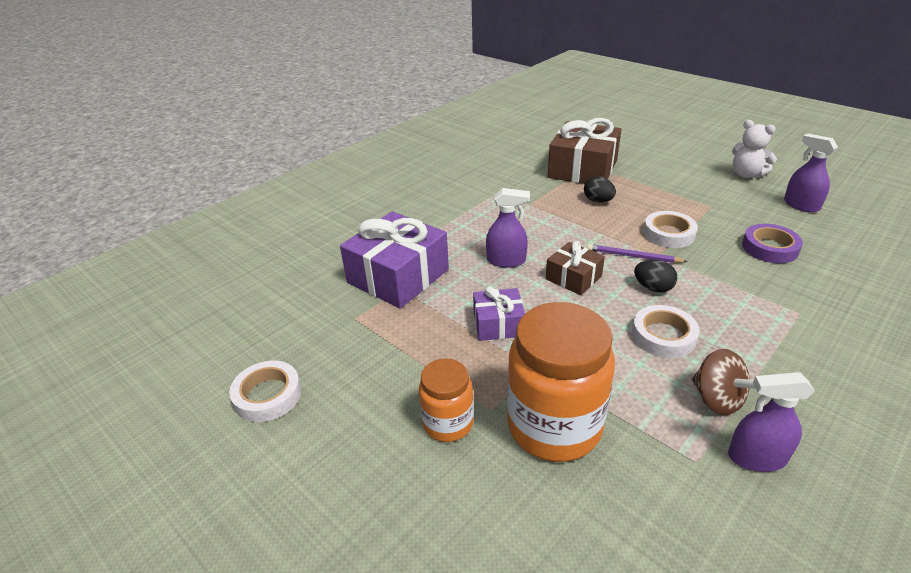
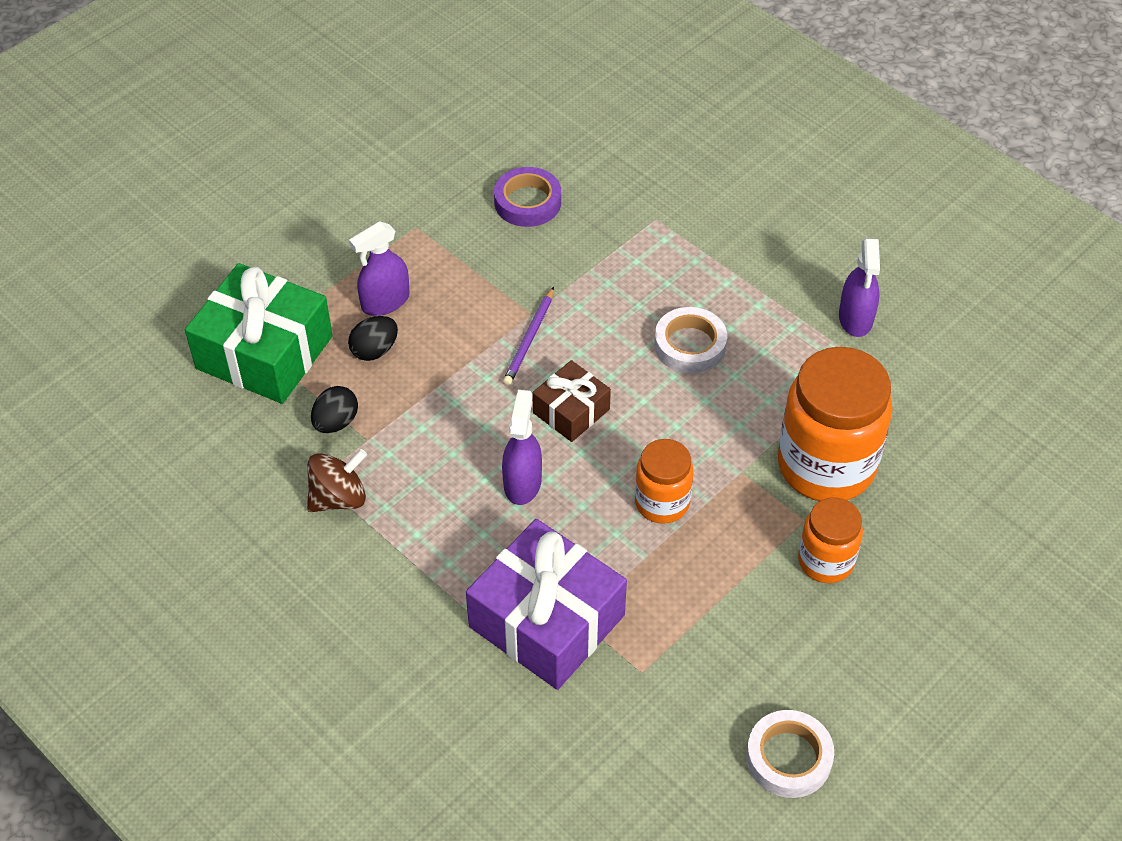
camera: 90 degrees left, 15 degrees up
purple gift [473,286,525,341] -> orange jar [635,439,694,524]
brown gift [548,118,622,184] -> green gift [185,263,333,404]
black egg [634,260,677,293] -> black egg moved to [311,386,358,433]
white tape [643,211,698,248] -> none
brown spinning top [692,349,756,415] -> brown spinning top moved to [307,449,367,512]
white teddy bear [732,120,777,178] -> none
purple spray bottle [784,133,838,212] -> purple spray bottle moved to [349,221,410,316]

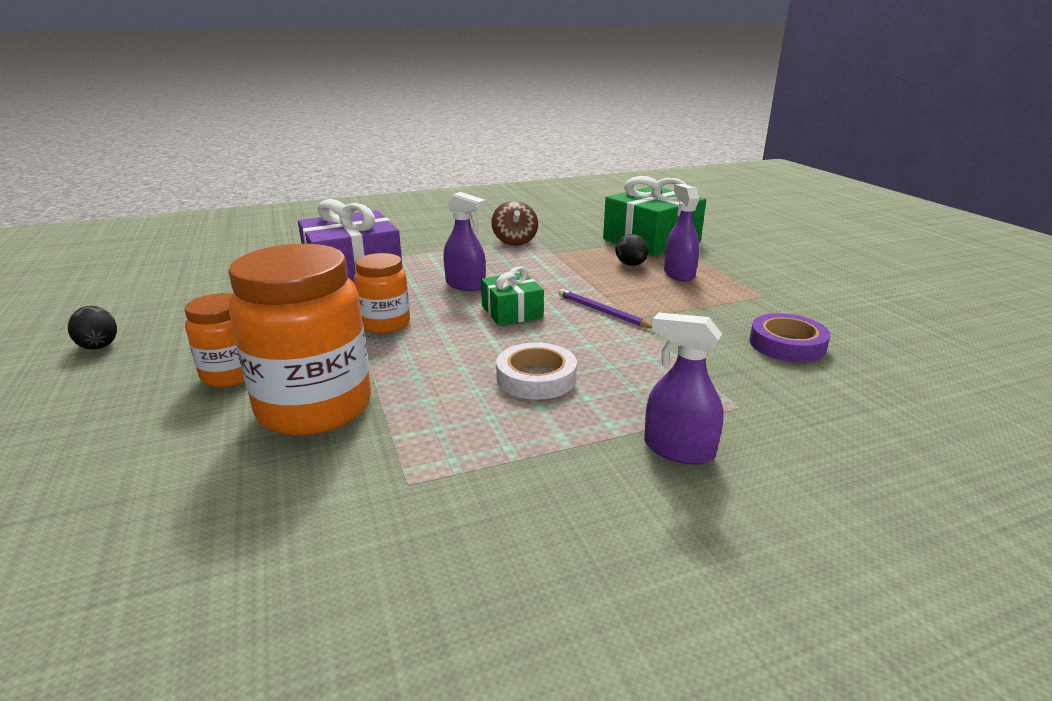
camera: 115 degrees right, 25 degrees down
black egg [311,386,358,433] -> black egg moved to [68,306,117,350]
brown gift [532,360,611,442] -> green gift [481,267,544,325]
white tape [746,710,834,798] -> none
purple spray bottle [839,238,880,337] -> purple spray bottle moved to [644,312,724,465]

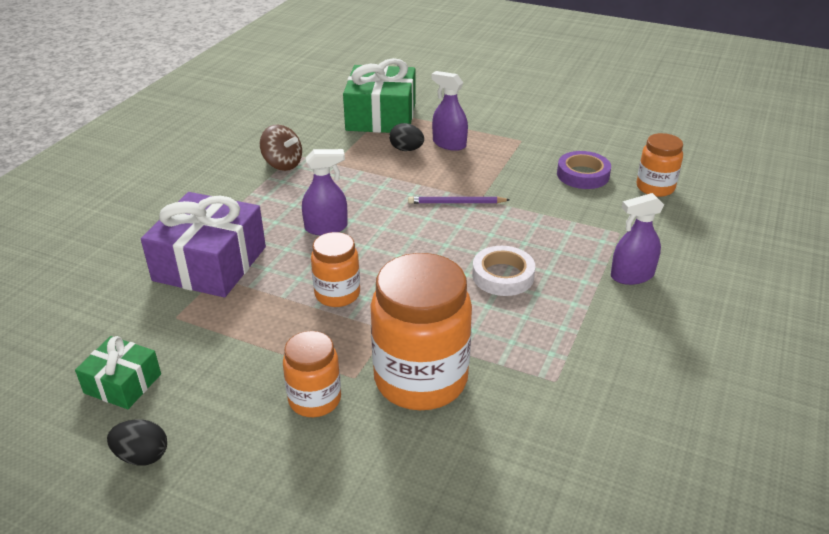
camera: 45 degrees left, 10 degrees up
green gift [481,267,544,325] -> green gift moved to [75,336,161,409]
none -> orange jar [636,133,683,197]

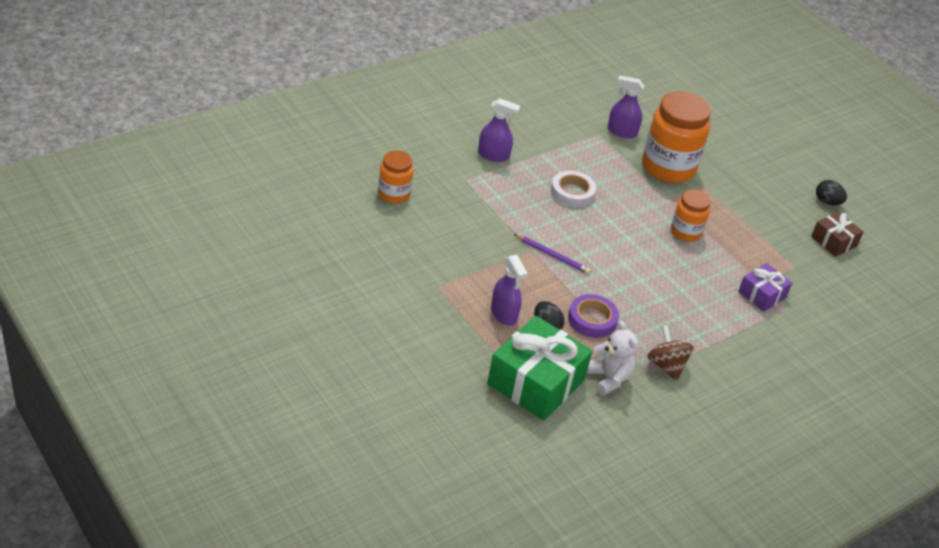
camera: 155 degrees left, 5 degrees up
green gift [75,336,161,409] -> brown gift [811,212,863,257]
purple gift [141,192,266,297] -> purple gift [738,263,792,312], size x0.54
orange jar [283,331,341,417] -> none
purple spray bottle [302,149,348,235] -> purple spray bottle moved to [608,75,644,138]
purple tape [557,151,611,189] -> purple tape moved to [568,294,619,338]
none -> white teddy bear [587,321,638,395]

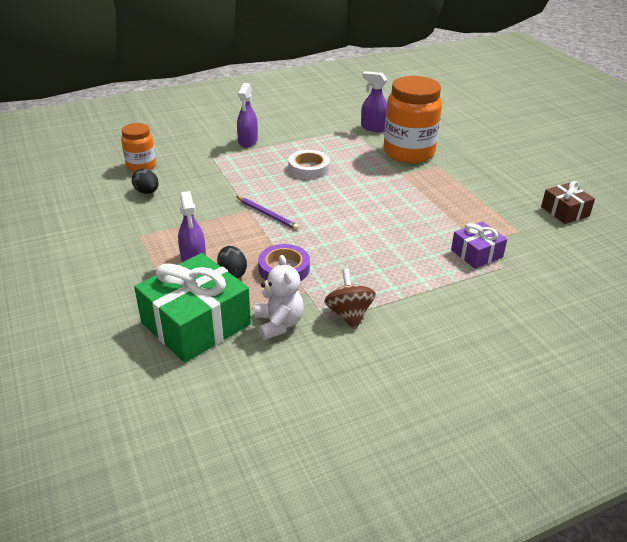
camera: 15 degrees right, 5 degrees down
purple spray bottle [478,98,520,162] -> purple spray bottle turned 75 degrees clockwise [237,83,258,148]
orange jar [671,189,711,242] -> none
black egg [816,180,847,205] -> black egg moved to [132,168,159,194]

